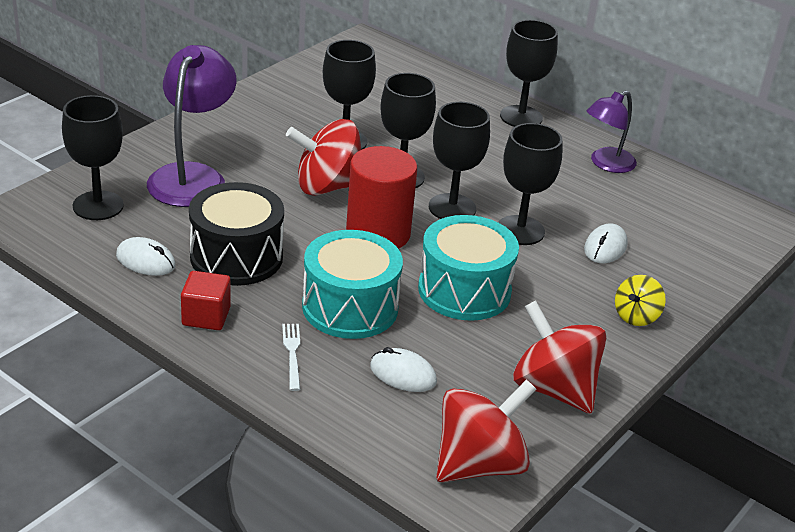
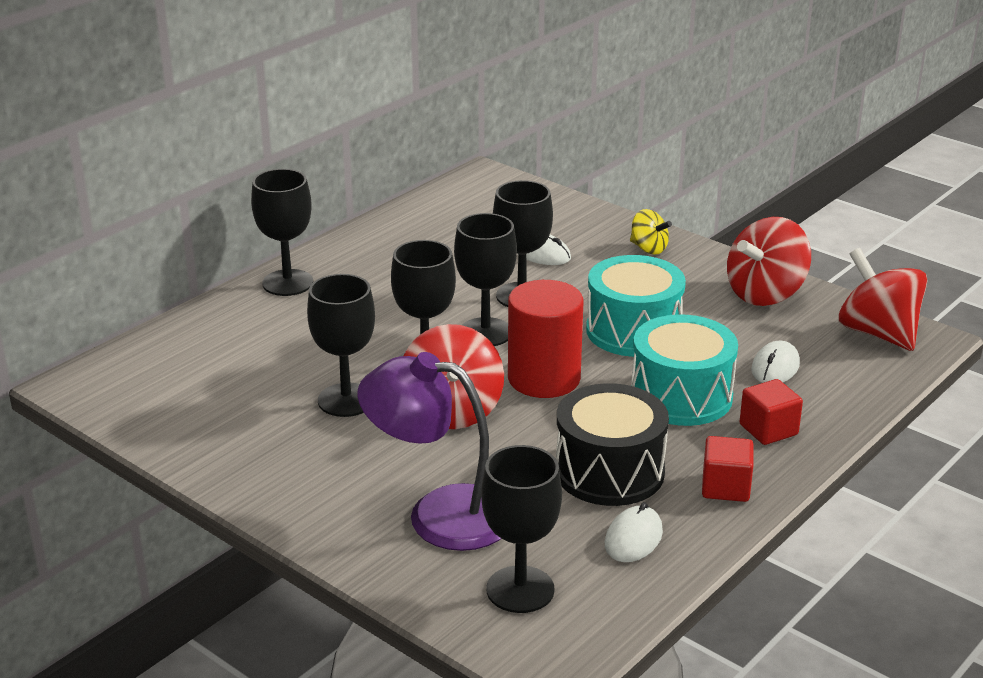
camera: 85 degrees left, 5 degrees down
white fork [282,324,300,391] -> red cube [740,379,803,445]
purple lamp [587,91,637,173] -> none

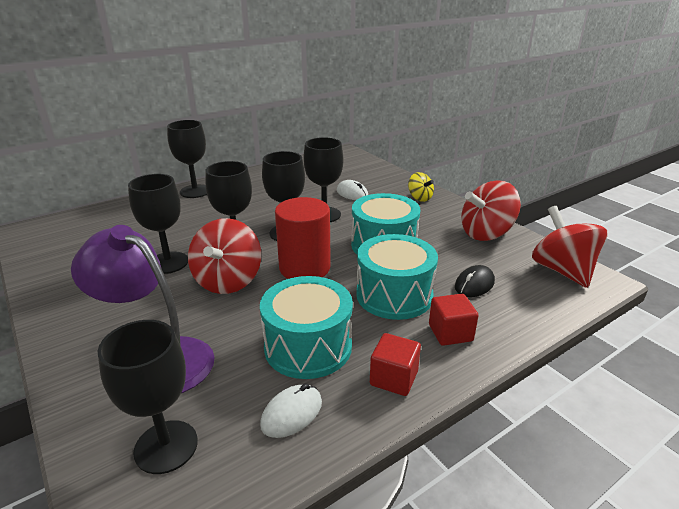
camera: 15 degrees right, 0 degrees up
black drum [556,383,669,506] -> turquoise drum [260,276,353,379]
white mouse [751,341,800,383] -> black mouse [455,265,495,297]

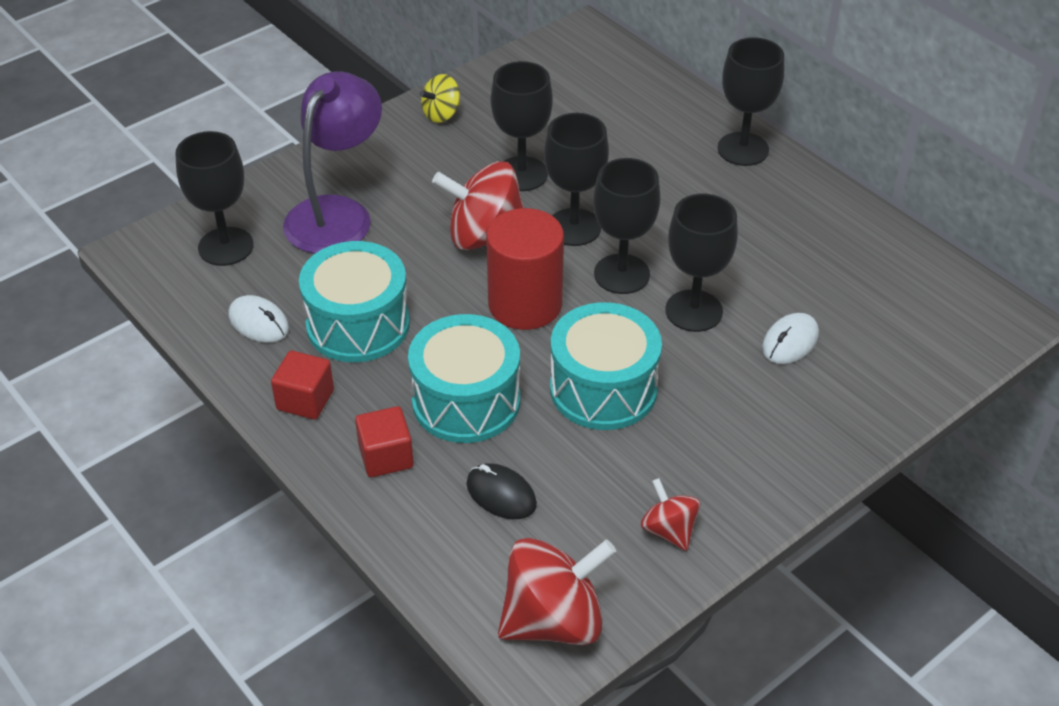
camera: 85 degrees right, 15 degrees up
yellow spinning top [408,172,434,202] -> yellow spinning top moved to [419,74,461,123]
red spinning top [461,181,521,241] -> red spinning top [641,478,701,551], size x0.54

